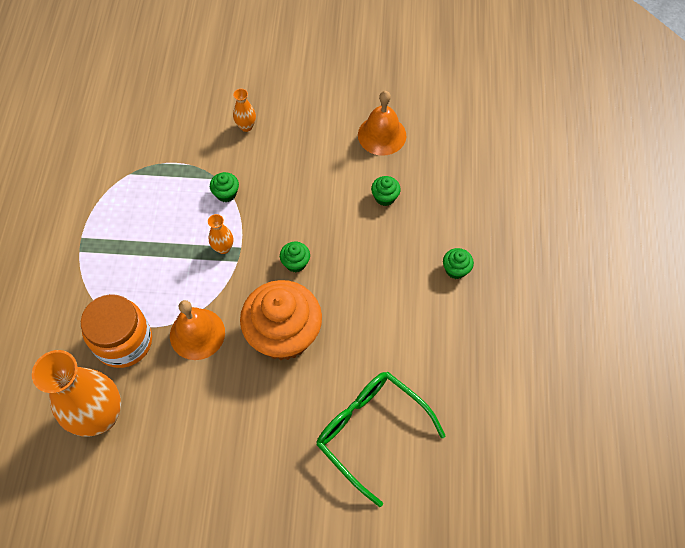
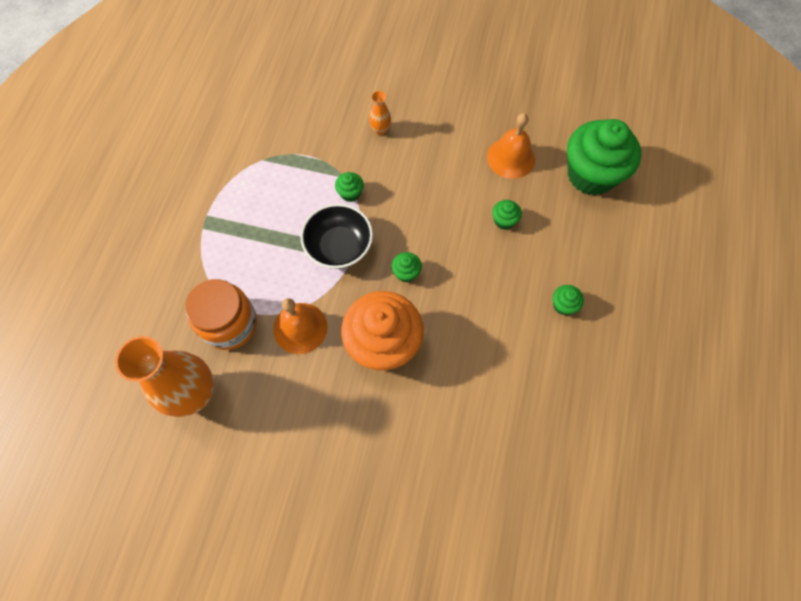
camera: 10 degrees right, 5 degrees up
orange vase [208,214,233,254] -> black bowl [300,204,373,269]
green glasses [316,372,446,507] -> none
none -> green cupcake [567,119,641,195]

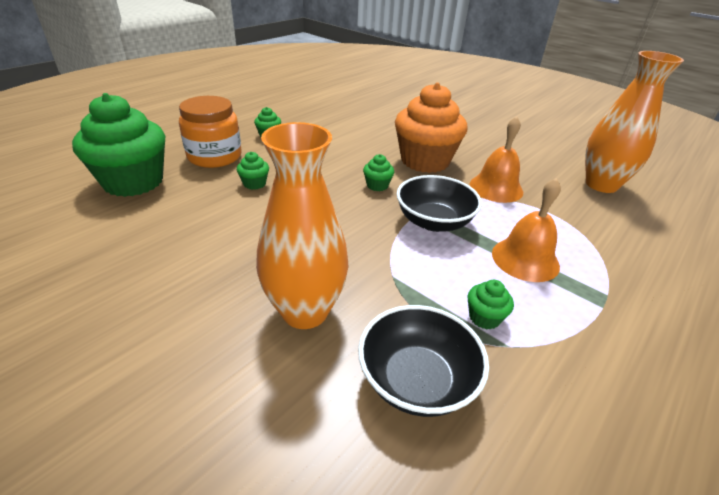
camera: 155 degrees left, 30 degrees down
orange jar [185,279,257,350] -> orange jar moved to [179,96,242,168]
green cupcake [335,172,364,202] -> green cupcake moved to [468,280,514,330]
orange vase [369,91,391,135] -> orange vase [256,122,349,329], size x2.30
orange bell [487,113,535,179] -> orange bell moved to [492,178,561,282]
none -> black bowl [358,305,489,417]

